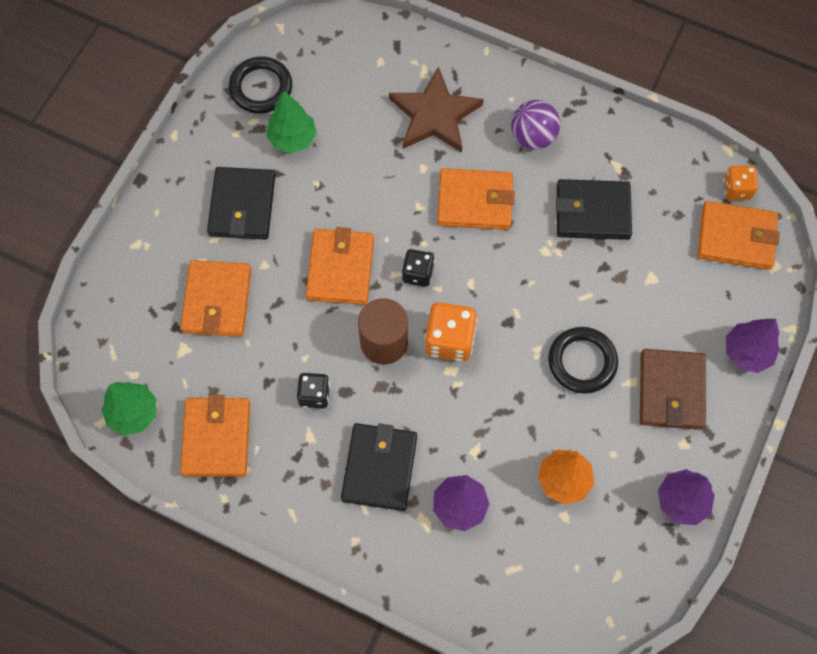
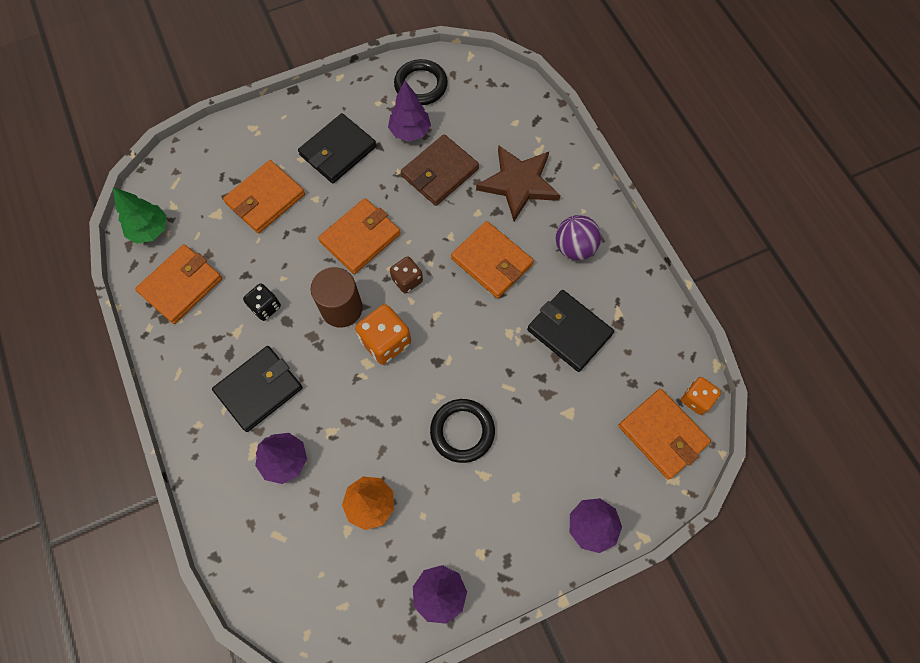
camera: 40 degrees right, 0 degrees up
green tree [266,91,317,153] -> purple tree [388,80,431,142]
black dice [402,249,435,287] -> brown dice [390,256,423,293]
brown wallet [640,349,706,430] -> brown wallet moved to [401,134,479,206]

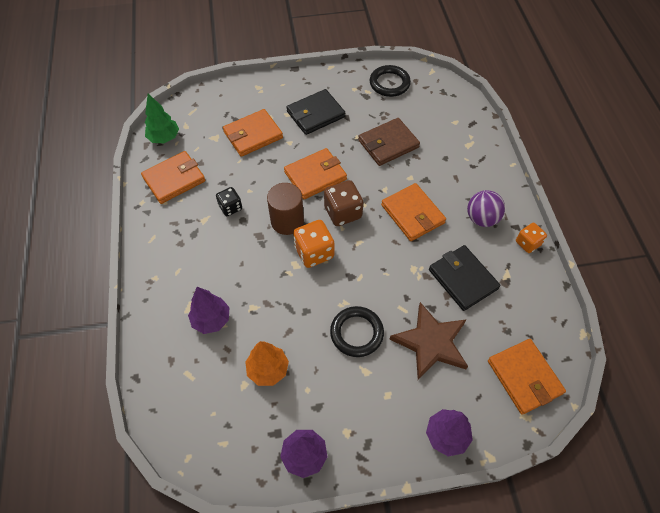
camera: 15 degrees right, 10 degrees down
black wallet [212,346,303,432] -> none
purple tree [388,80,431,142] -> none
brown dice [390,256,423,293] -> brown dice [324,180,364,226], size x1.58
brown star [476,145,561,221] -> brown star moved to [390,302,468,380]
orange dice [681,377,721,415] -> orange dice moved to [516,223,547,253]

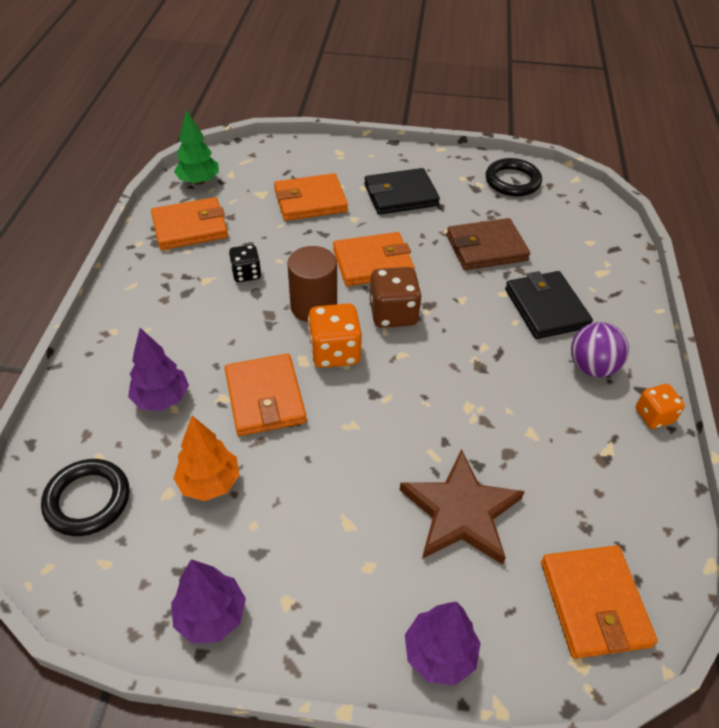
camera: 15 degrees right, 10 degrees down
black ring [330,306,384,357] -> black ring moved to [41,459,129,536]
orange wallet [381,183,446,241] -> orange wallet moved to [225,354,306,436]
black wallet [429,245,500,311] -> black wallet moved to [505,271,593,339]

